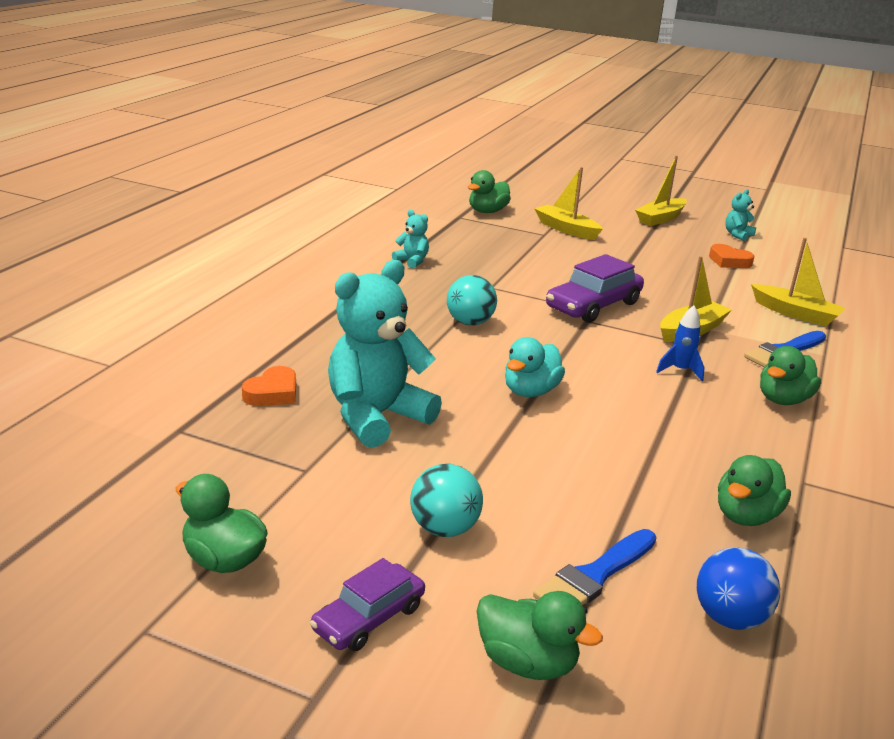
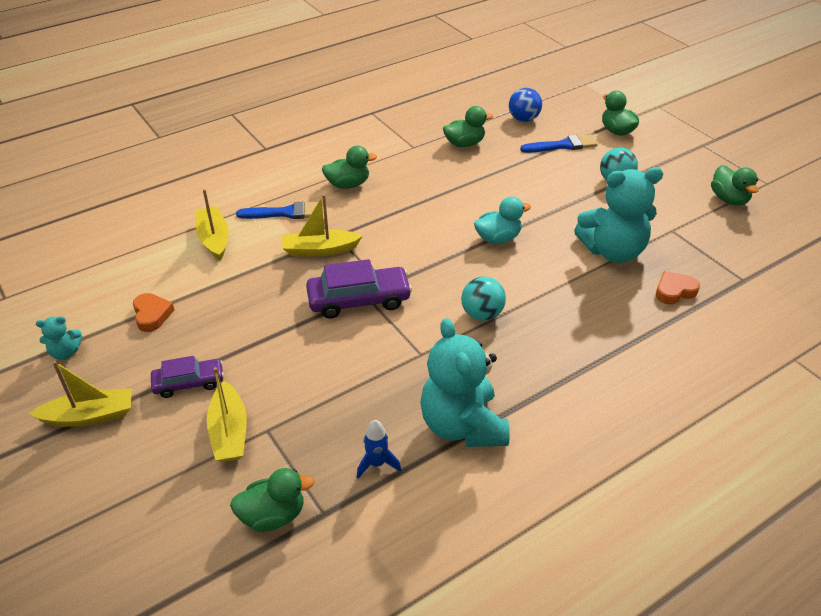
camera: 145 degrees left, 15 degrees up
purple car [310,558,425,651] -> purple car moved to [151,356,224,398]
turquoise teddy bear [392,210,429,268] -> turquoise teddy bear [420,318,510,447], size x2.25
blue rocket [656,305,705,381] -> blue rocket moved to [357,420,401,478]

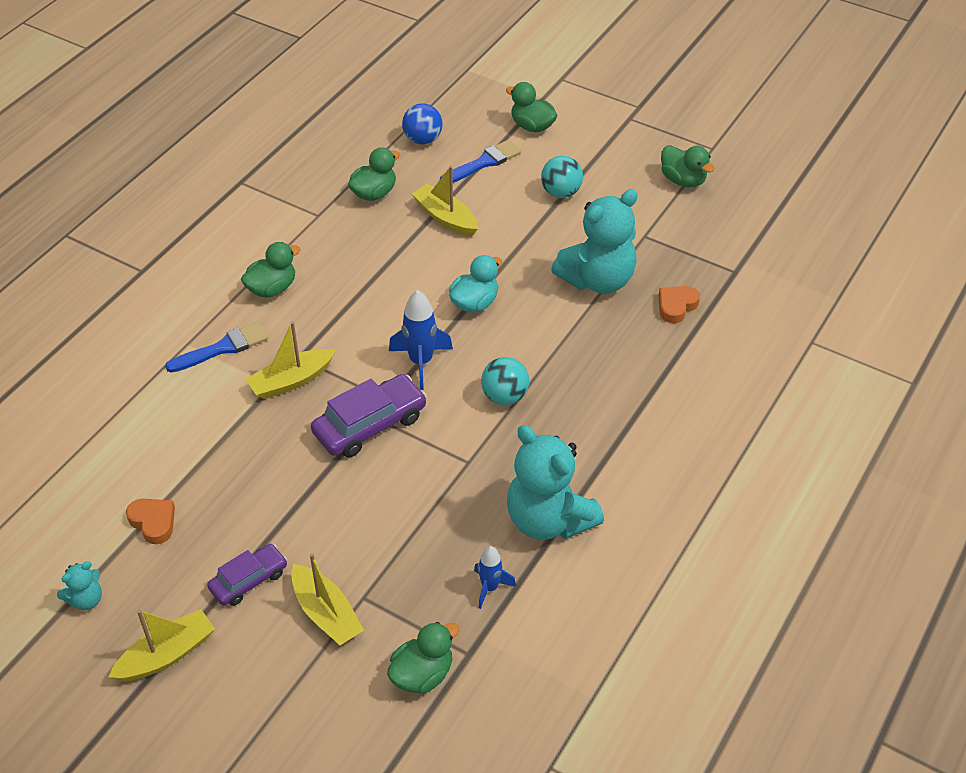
camera: 25 degrees left, 5 degrees up
yellow boat [196,189,229,261] -> yellow boat moved to [412,166,478,236]
none -> blue rocket [389,290,453,390]

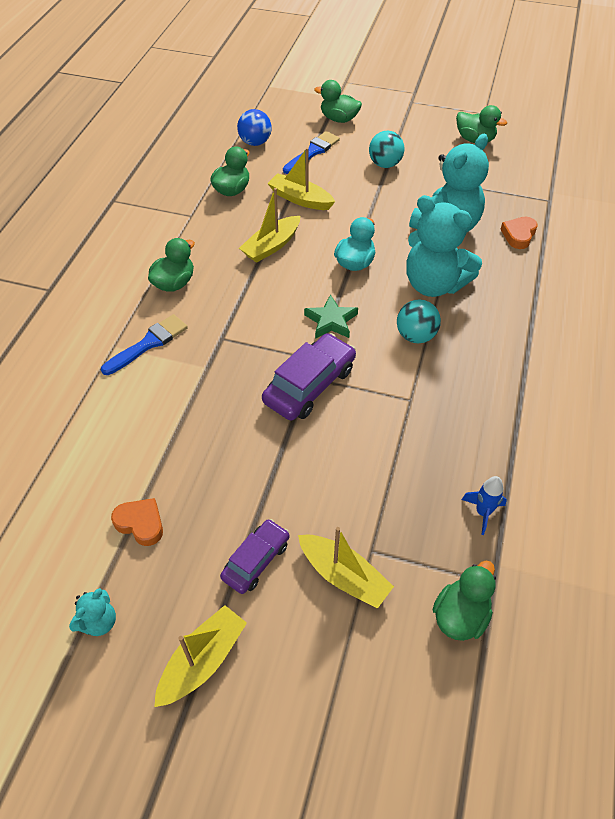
camera: 15 degrees left, 5 degrees up
yellow boat [246,321,336,399] -> yellow boat moved to [239,188,300,263]
blue rocket [389,290,453,390] -> green star [304,294,358,339]
turquoise teddy bear [507,425,604,540] -> turquoise teddy bear moved to [406,195,482,297]

